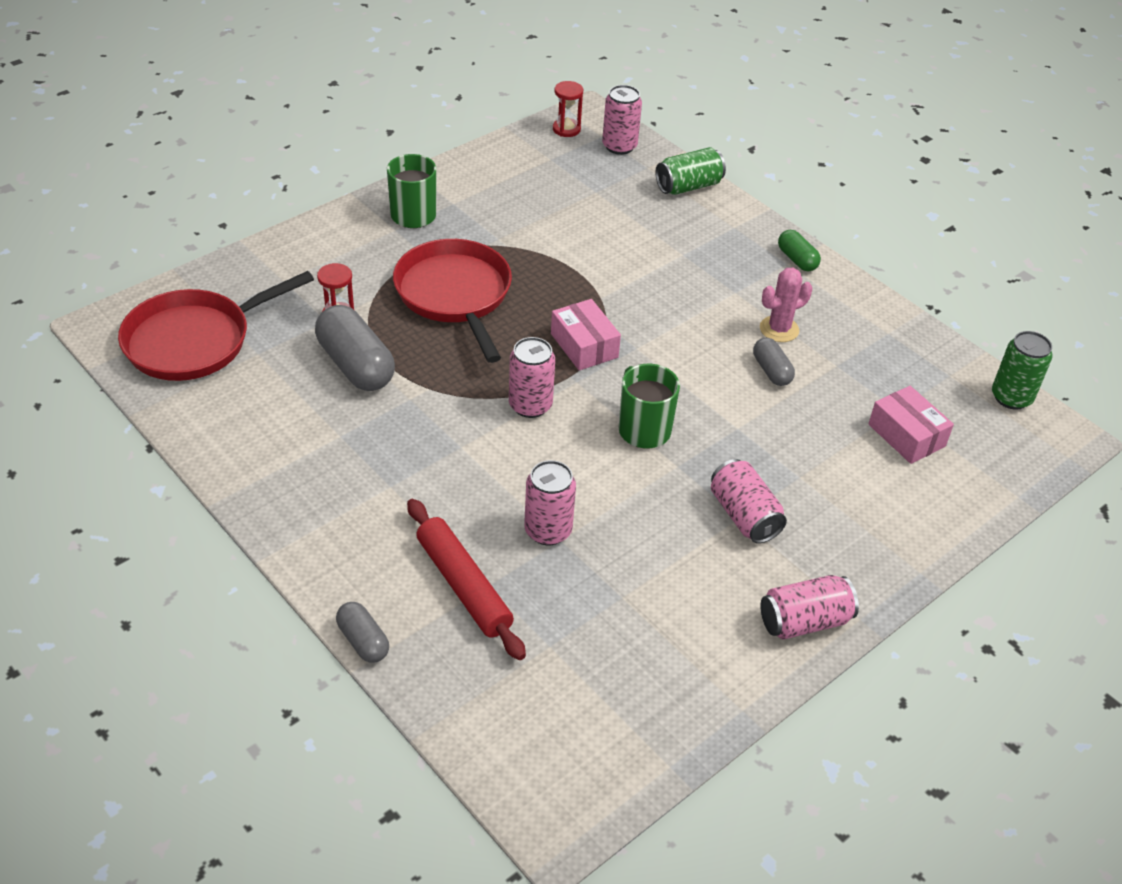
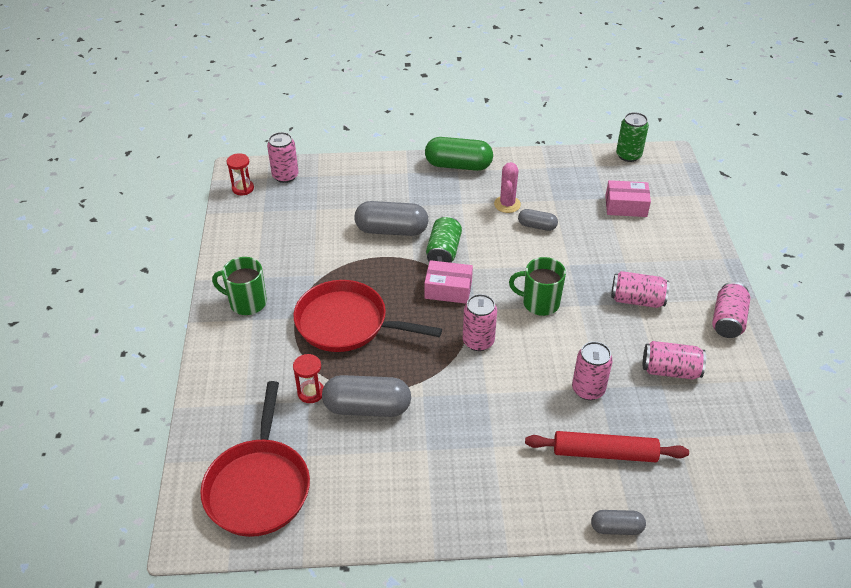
camera: 50 degrees left, 0 degrees up
green can [656,147,726,195] -> green can moved to [426,216,462,263]
green capsule [778,230,821,272] -> green capsule [425,137,493,171], size x1.83
none -> grey capsule [355,201,428,236]
none -> pink can [643,341,706,379]

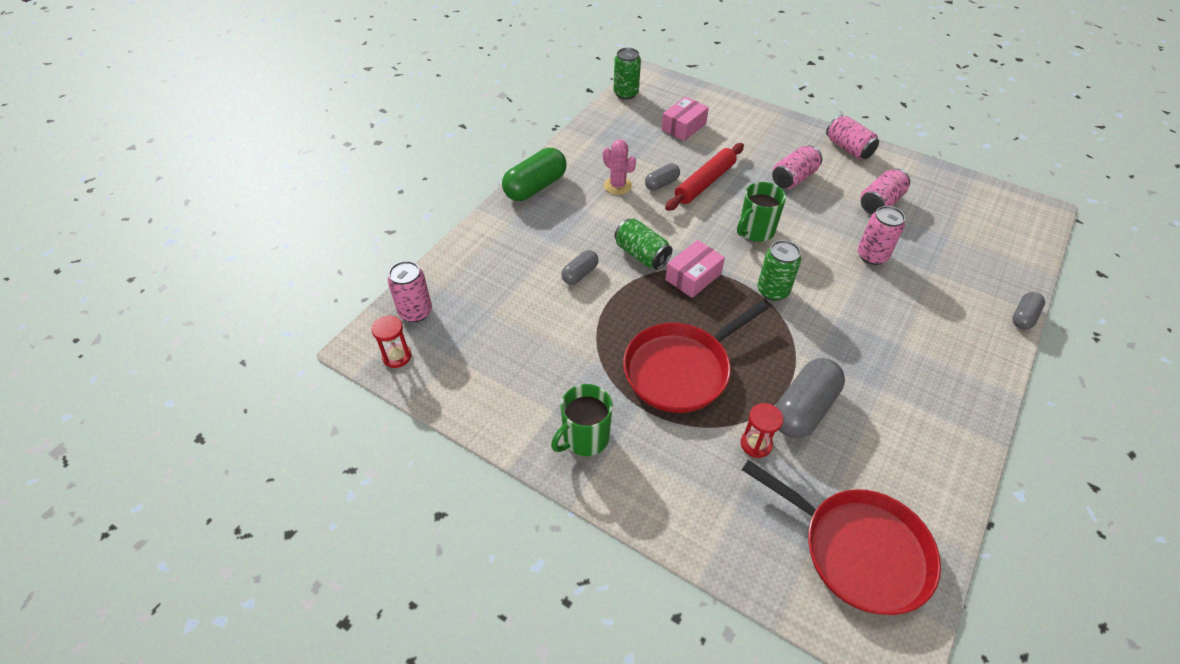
camera: 55 degrees left, 5 degrees up
grey capsule [355,201,428,236] -> grey capsule [561,250,599,285], size x0.55
pink can [463,294,497,351] -> green can [757,240,801,301]
red rolling pin [525,431,689,462] -> red rolling pin moved to [665,143,744,211]

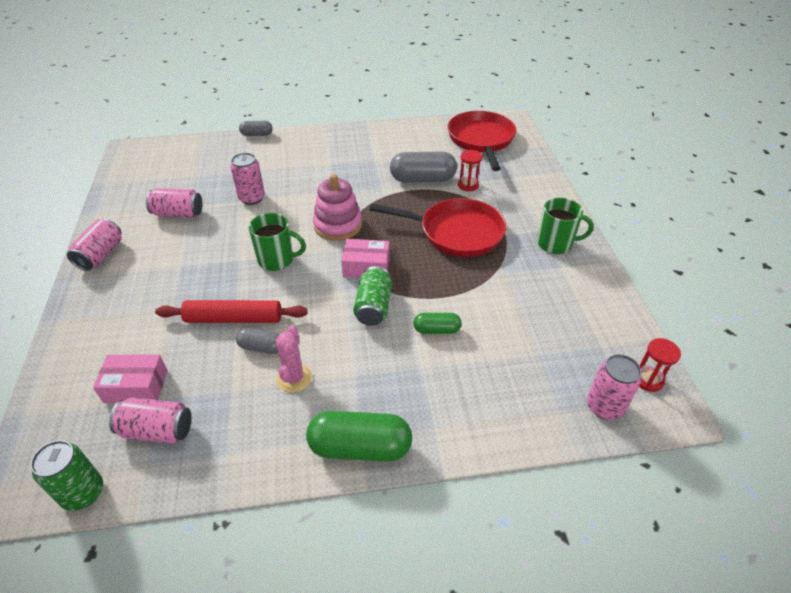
camera: 130 degrees left, 5 degrees down
grey capsule [561,250,599,285] -> green capsule [413,313,462,334]
green can [757,240,801,301] -> pink stacking toy [313,174,362,241]
pink can [772,145,822,189] -> pink can moved to [109,397,192,444]

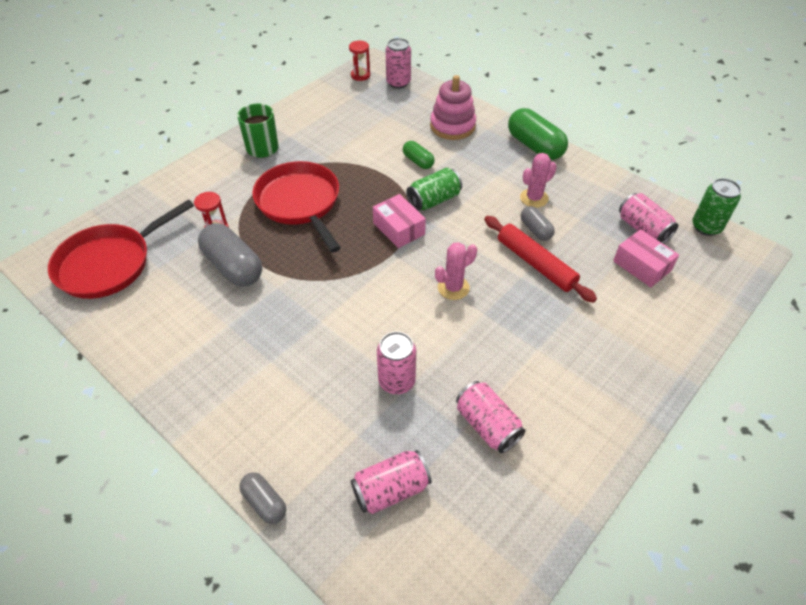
camera: 130 degrees left, 5 degrees up
pink can [67,219,122,271] -> pink can moved to [351,450,431,514]
green mug [249,213,306,271] -> pink cactus [435,242,477,300]
pink stacking toy [313,174,362,241] -> pink stacking toy moved to [430,75,476,140]

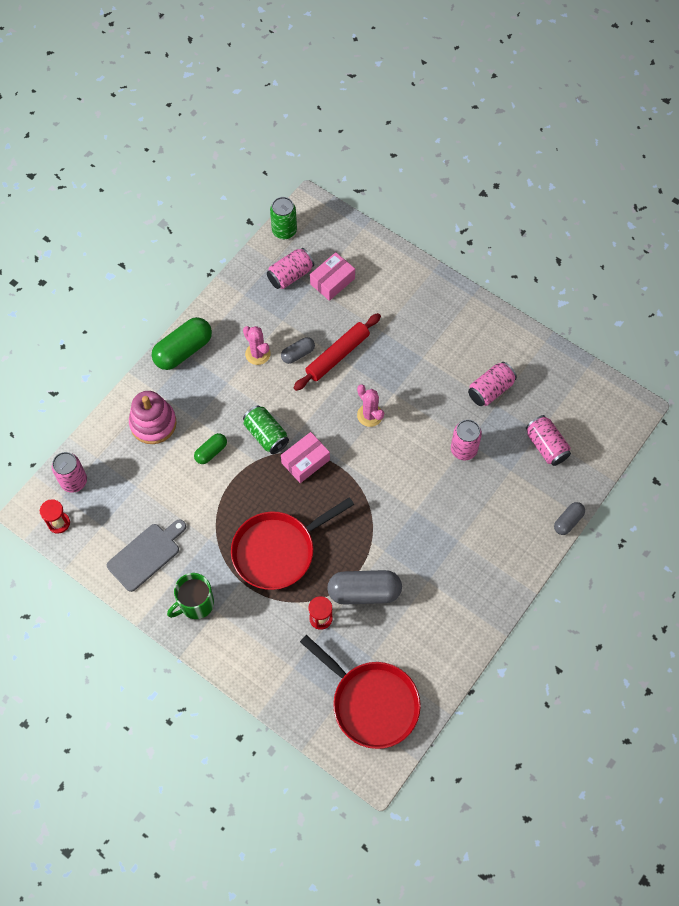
camera: 95 degrees left, 15 degrees up
grey capsule [198,223,262,287] -> grey capsule turned 45 degrees clockwise [327,570,402,605]
none -> grey cutting board [107,519,186,592]

